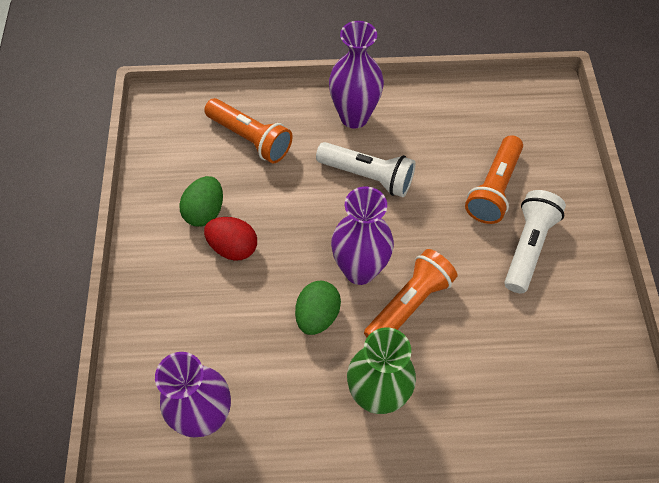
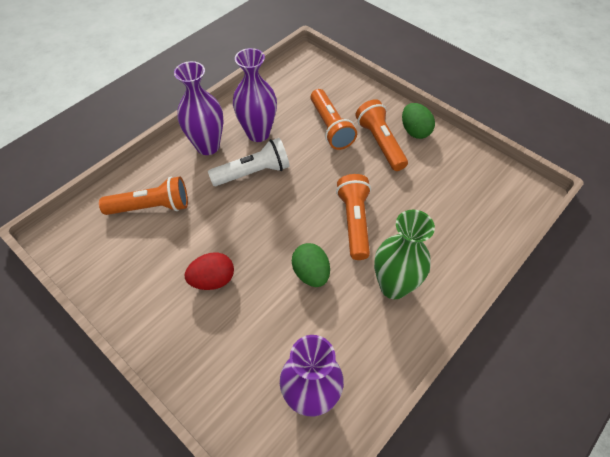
camera: 45 degrees left, 5 degrees down
green egg [180,176,223,227] -> green egg moved to [402,103,435,139]
purple vase [331,187,394,285] -> purple vase moved to [233,48,277,142]
white flashlight [504,190,566,293] -> orange flashlight [355,99,408,171]

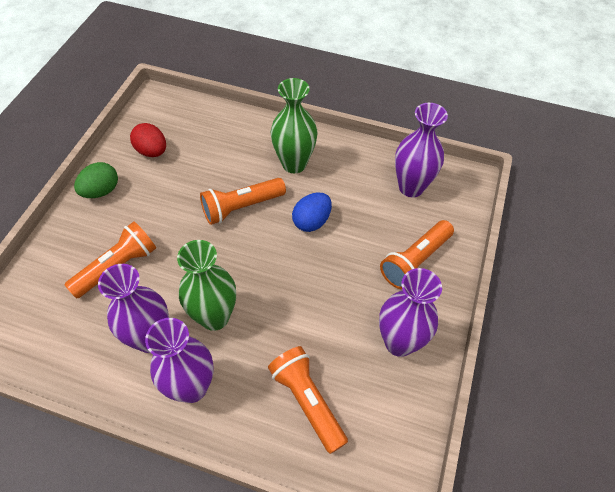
camera: 115 degrees left, 0 degrees up
red egg [185,252,234,290] -> red egg moved to [130,123,166,157]
white flashlight [208,138,290,186] -> green vase [177,240,236,331]
green egg [292,243,330,287] -> blue egg [292,192,332,232]
orange flashlight [355,99,408,171] -> orange flashlight moved to [380,220,454,289]
none -> purple vase [379,268,442,357]

